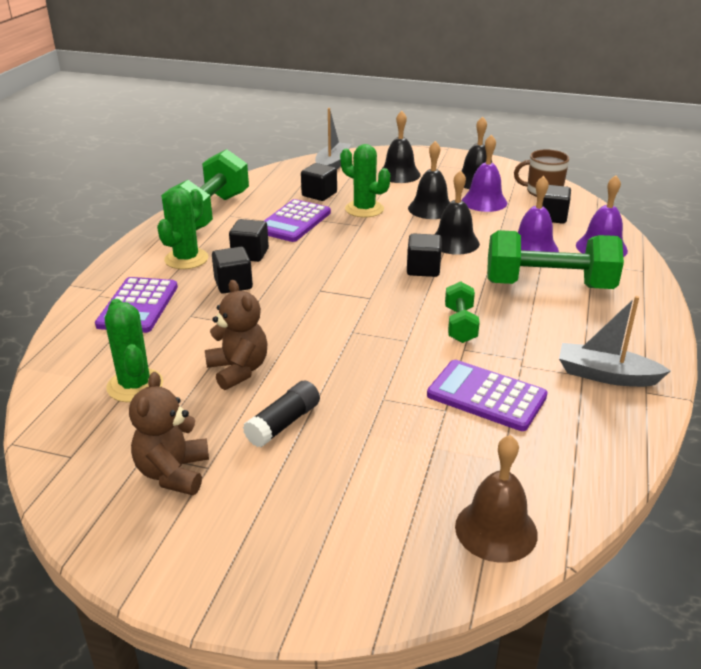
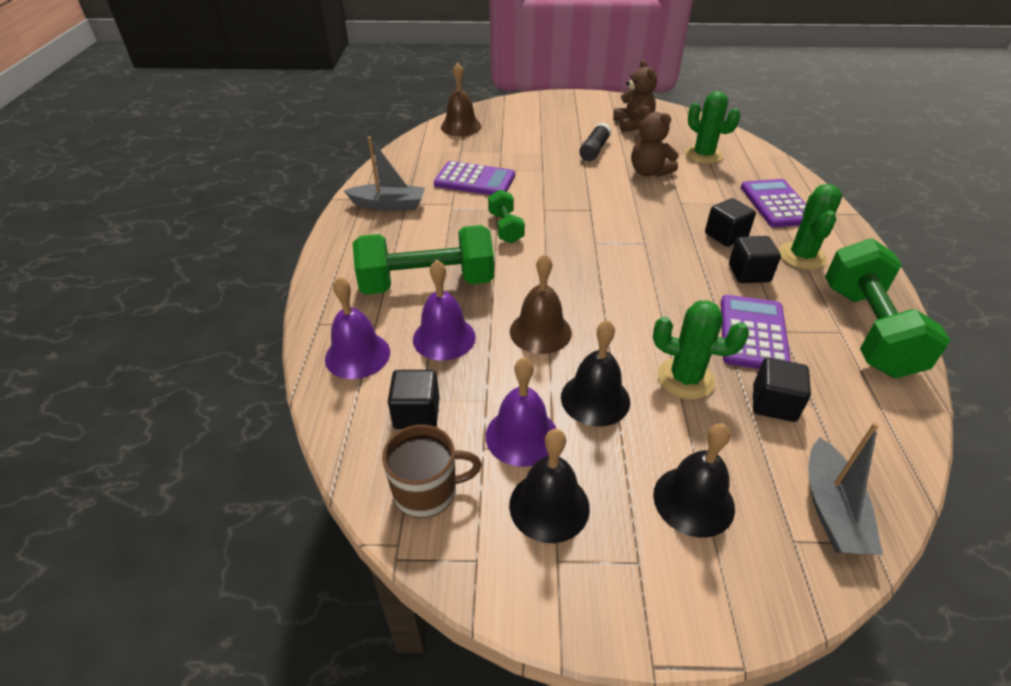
camera: 165 degrees right, 10 degrees up
black cube [407,233,442,277] -> none
black bell [434,170,480,255] -> brown bell [510,254,572,354]

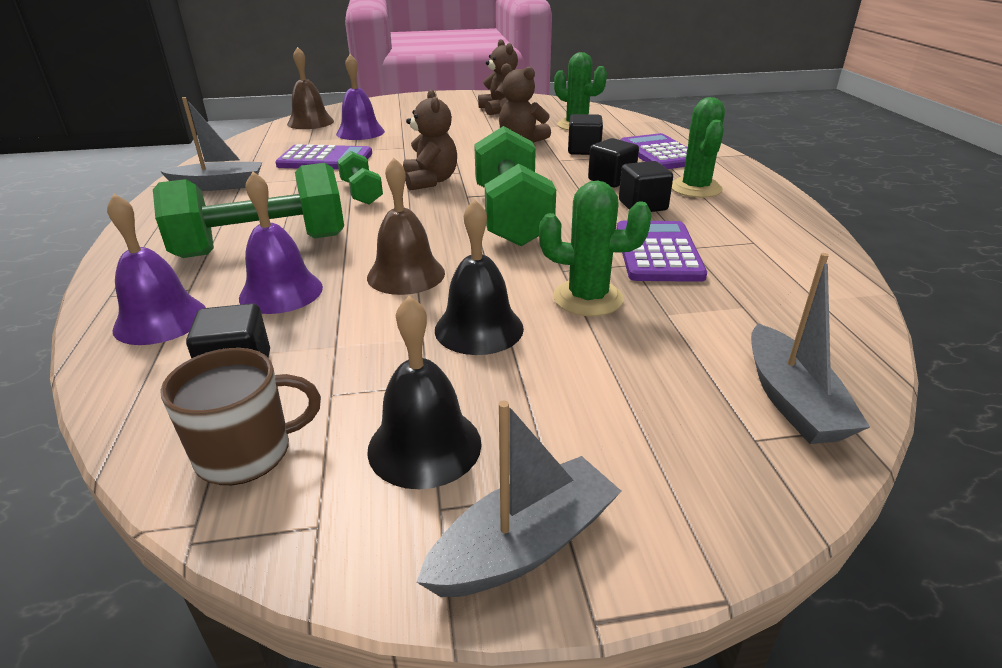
camera: 10 degrees left, 10 degrees down
purple bell [486,357,556,467] -> purple bell moved to [336,54,385,140]
black glue stick [579,123,611,161] -> none
black bell [653,423,735,538] -> none
black cube [753,358,811,422] -> black cube moved to [568,114,603,155]
green dumbbell [825,238,950,378] -> green dumbbell moved to [474,126,556,246]
none -> brown teddy bear [403,89,457,190]
none -> grey boat [416,401,622,597]

